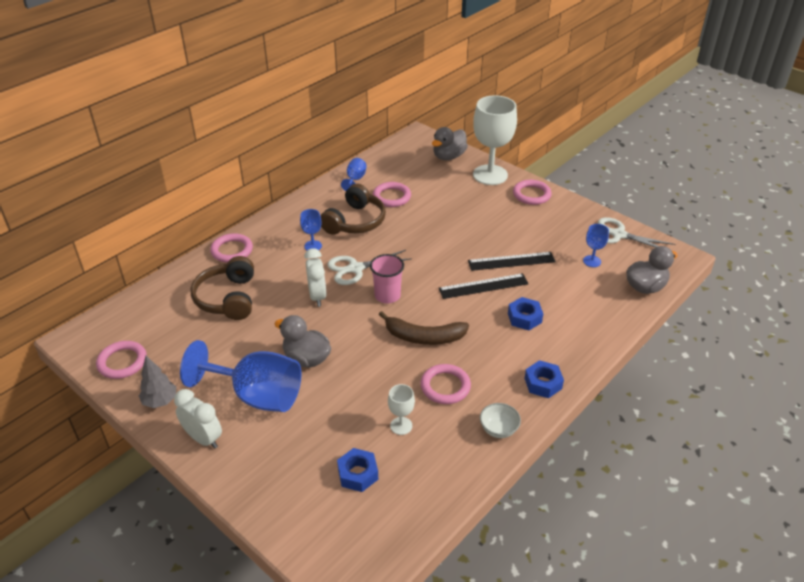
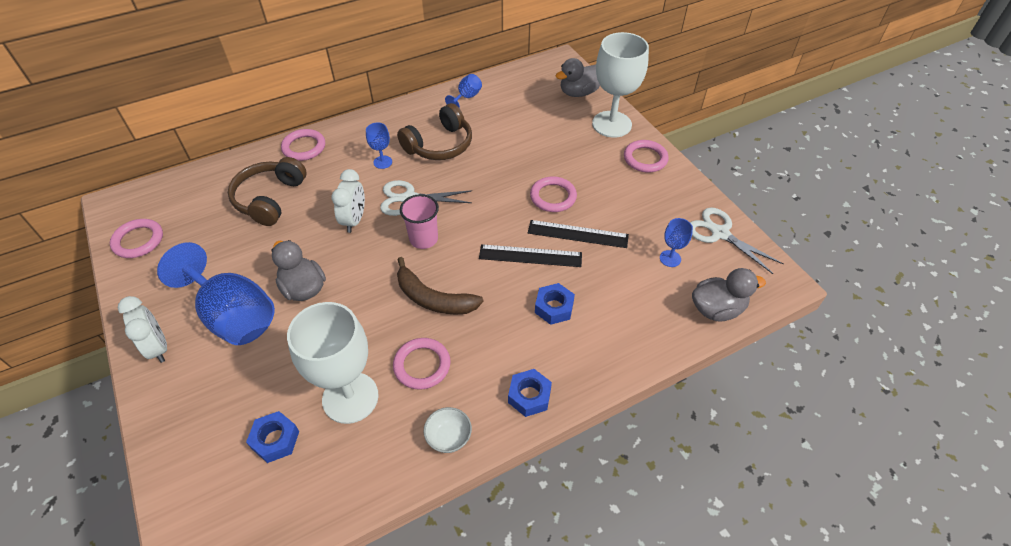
camera: 20 degrees right, 10 degrees up
grey tree [139,356,176,408] -> none
pink ring [373,182,411,207] -> pink ring moved to [530,176,577,212]
white goblet [388,384,415,435] -> white goblet [287,302,378,424], size x2.23

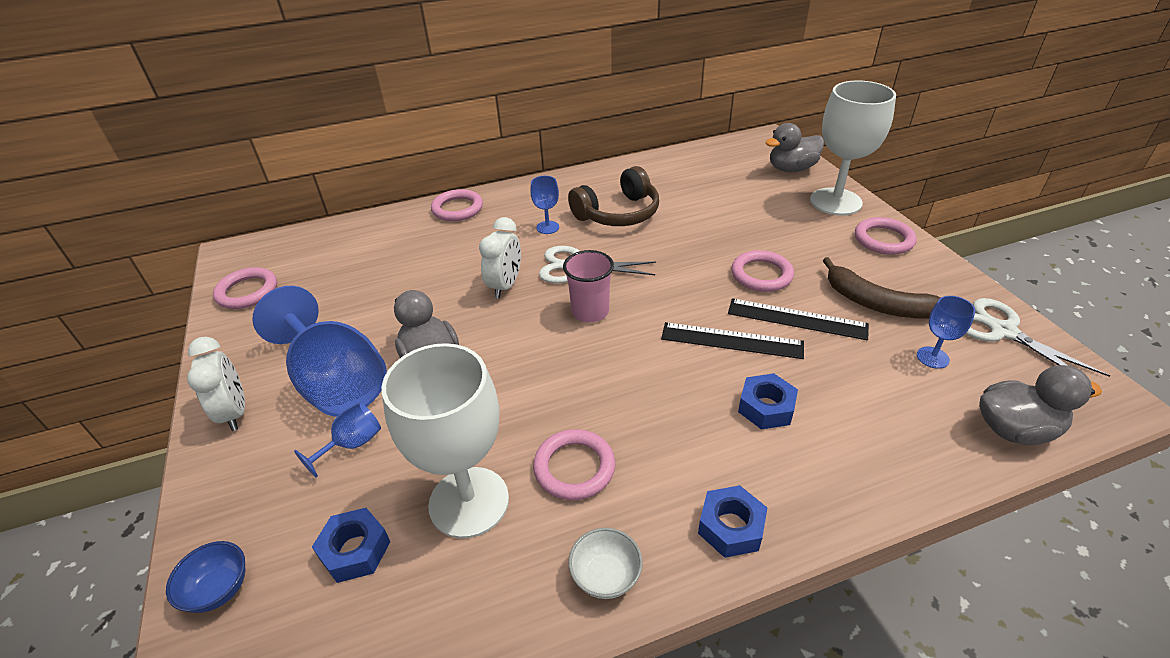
camera: 10 degrees right, 10 degrees down
brown headphones [228,157,307,226] -> none
brown banana [397,257,483,315] -> brown banana moved to [823,257,940,319]
blue goblet [445,74,482,108] -> blue goblet moved to [294,402,381,478]
none -> blue bowl [166,541,245,613]

